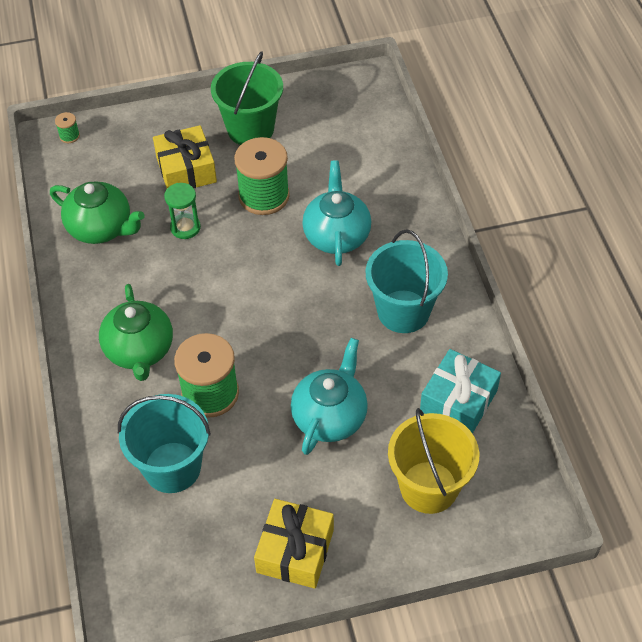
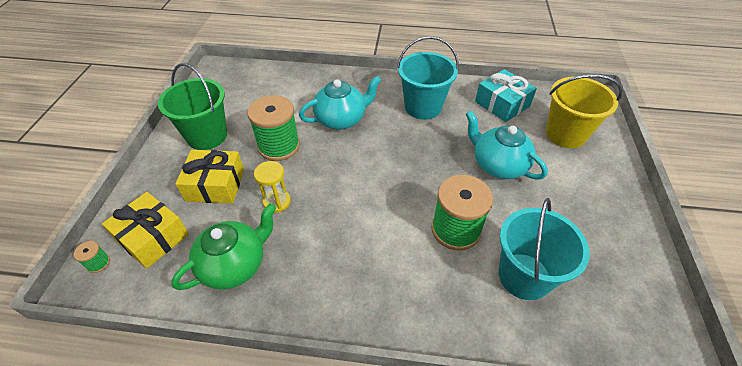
camera: 70 degrees left, 5 degrees down
green teapot [99,284,173,381] -> none
green hourglass [164,183,201,239] -> yellow hourglass [254,161,291,213]
yellow gift [254,499,334,589] -> yellow gift moved to [102,192,189,269]
turquoise teapot [302,160,371,266] -> turquoise teapot turned 135 degrees clockwise [299,76,381,130]

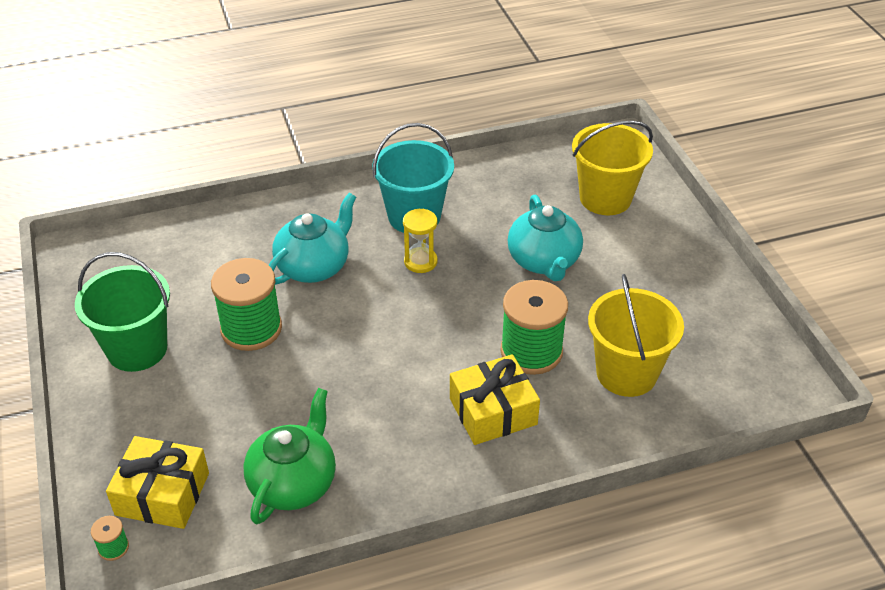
camera: 25 degrees left, 5 degrees down
yellow gift [175,150,244,204] -> yellow gift moved to [450,354,540,445]
yellow hourglass [254,161,291,213] -> yellow hourglass moved to [403,209,438,273]
turquoise teapot [466,111,548,180] -> turquoise teapot turned 120 degrees counterclockwise [507,195,583,281]
turquoise gift [475,69,537,122] -> none
turquoise bucket [498,198,590,300] -> yellow bucket [588,274,684,397]

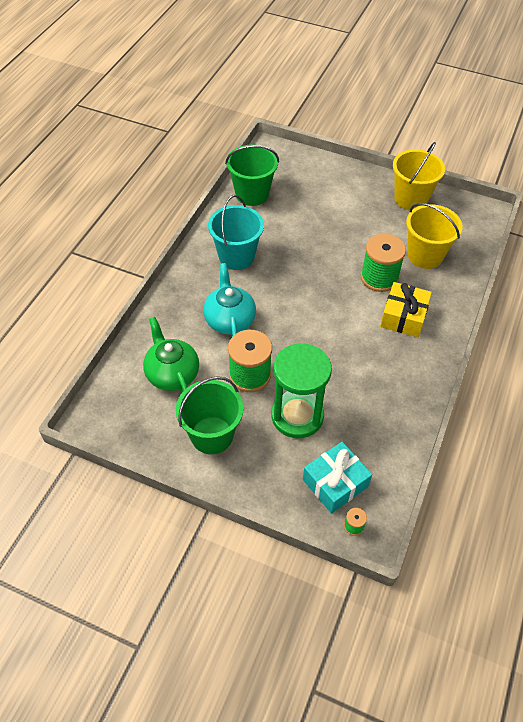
camera: 50 degrees left, 10 degrees up
yellow gift [106,436,209,529] -> turquoise gift [303,442,372,514]
green teapot [243,388,336,524] -> green teapot moved to [143,317,199,393]
yellow hourglass [403,209,438,273] -> none
turquoise teapot [507,195,583,281] -> none
yellow bucket [572,121,653,215] -> yellow bucket moved to [393,142,445,210]
none -> green bucket [225,145,279,206]
none -> green hourglass [271,343,332,438]

